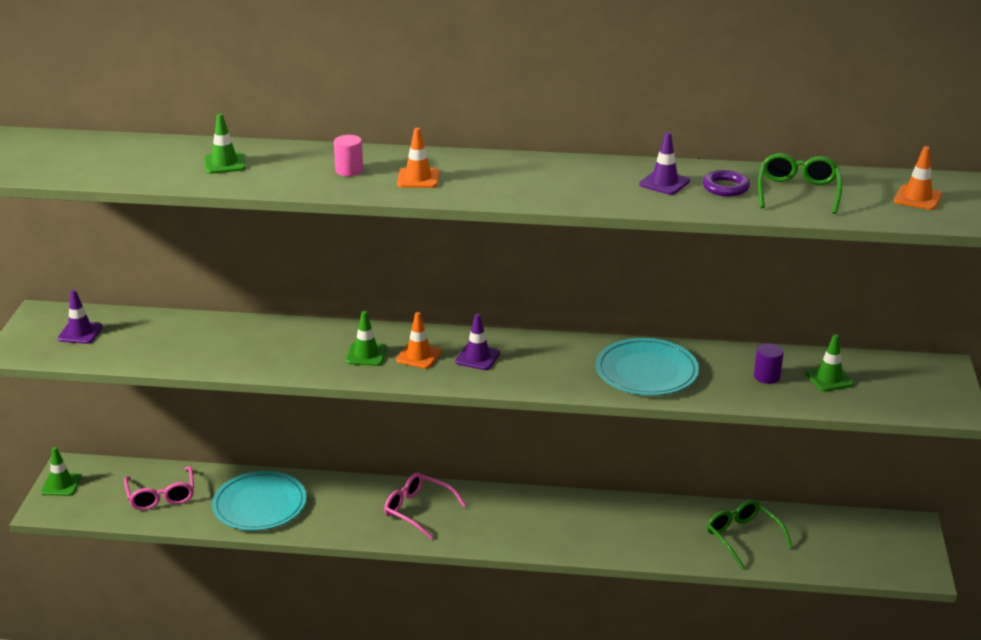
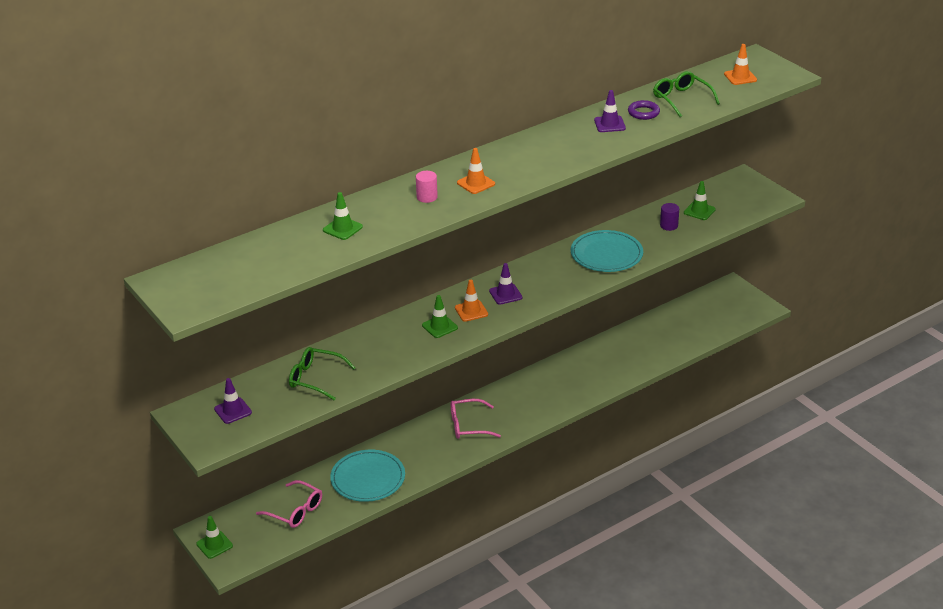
camera: 40 degrees left, 5 degrees up
green glasses [707,500,793,569] -> green glasses moved to [289,347,355,400]

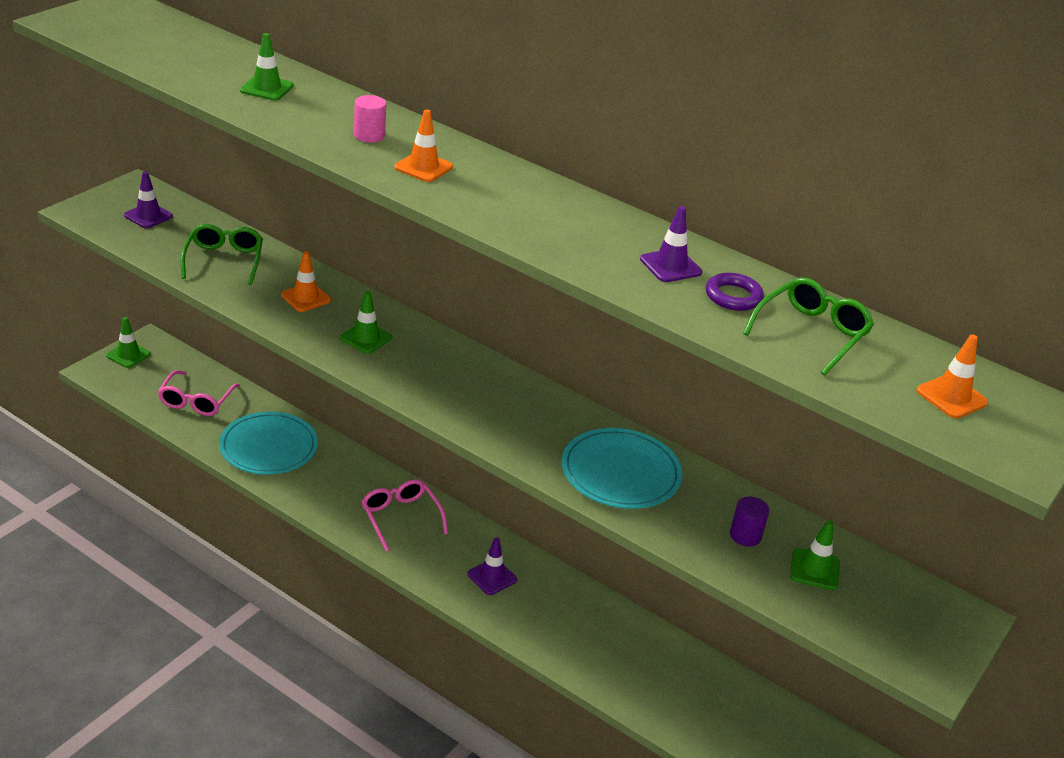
camera: 65 degrees right, 0 degrees up
orange traffic cone [455,280,488,322] -> orange traffic cone moved to [281,252,331,312]
purple traffic cone [489,263,522,304] -> purple traffic cone moved to [468,537,517,595]

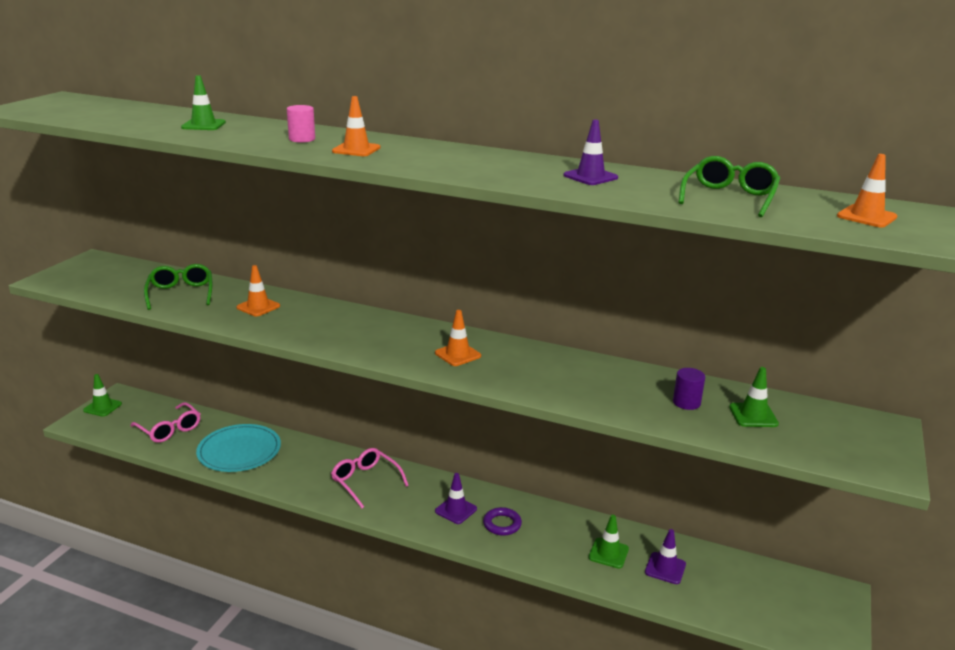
camera: 10 degrees left, 10 degrees down
purple traffic cone [124,171,173,228] -> purple traffic cone moved to [645,529,686,584]
pink glasses [158,370,240,416] -> pink glasses turned 45 degrees counterclockwise [130,402,200,443]
green traffic cone [340,291,392,354] -> green traffic cone moved to [589,515,629,568]
turquoise plate [562,428,683,509] -> none
purple ring [706,273,764,311] -> purple ring moved to [483,507,522,536]
none -> orange traffic cone [435,310,481,366]

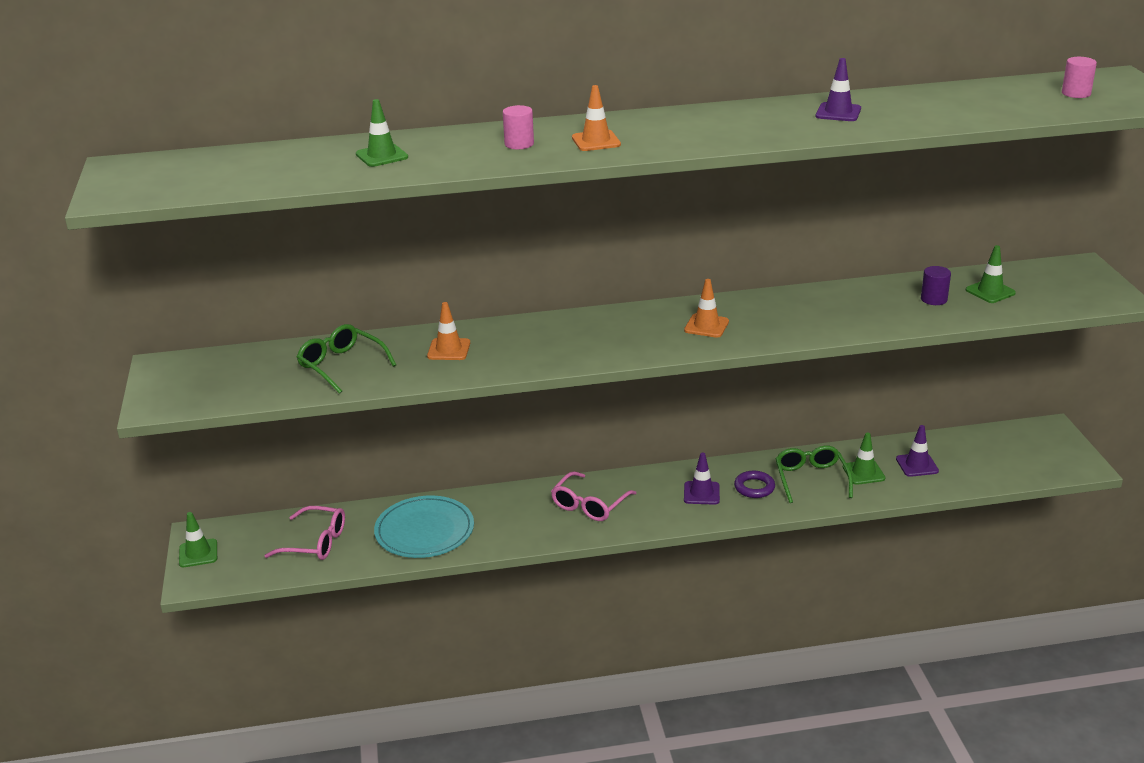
camera: 30 degrees left, 5 degrees up
pink glasses [331,448,409,508] -> pink glasses turned 75 degrees counterclockwise [551,471,636,521]
green glasses [678,156,780,217] -> green glasses moved to [775,445,853,503]
orange traffic cone [837,154,898,228] -> pink cylinder [1062,57,1097,98]

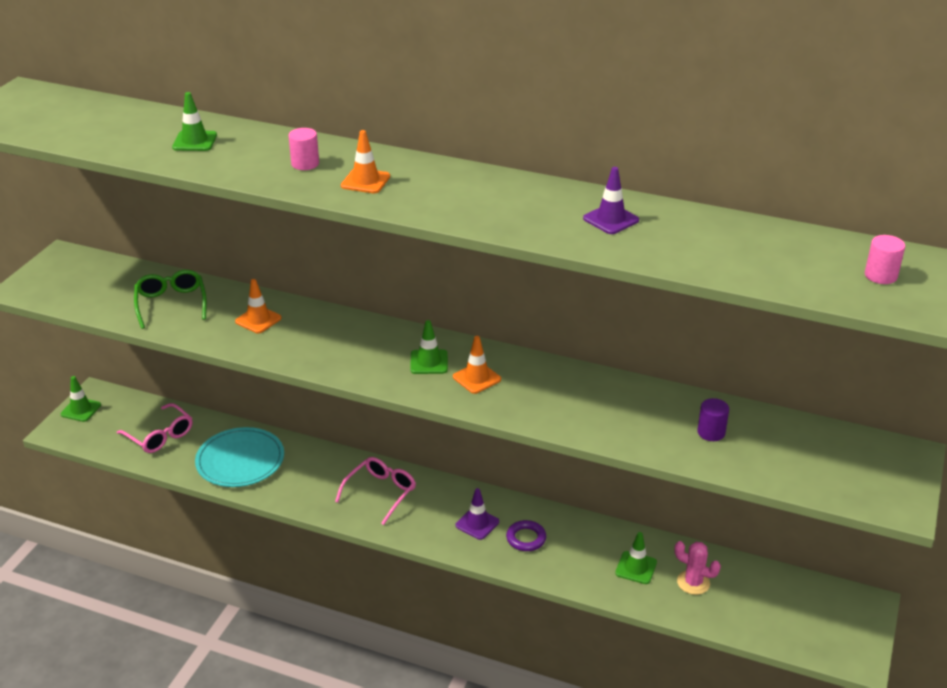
camera: 30 degrees right, 5 degrees up
pink glasses [551,471,636,521] -> pink glasses turned 150 degrees clockwise [335,457,416,525]
green glasses [775,445,853,503] -> none
purple traffic cone [896,425,939,477] -> pink cactus [674,541,721,595]
green traffic cone [966,245,1016,303] -> green traffic cone moved to [410,320,448,374]

